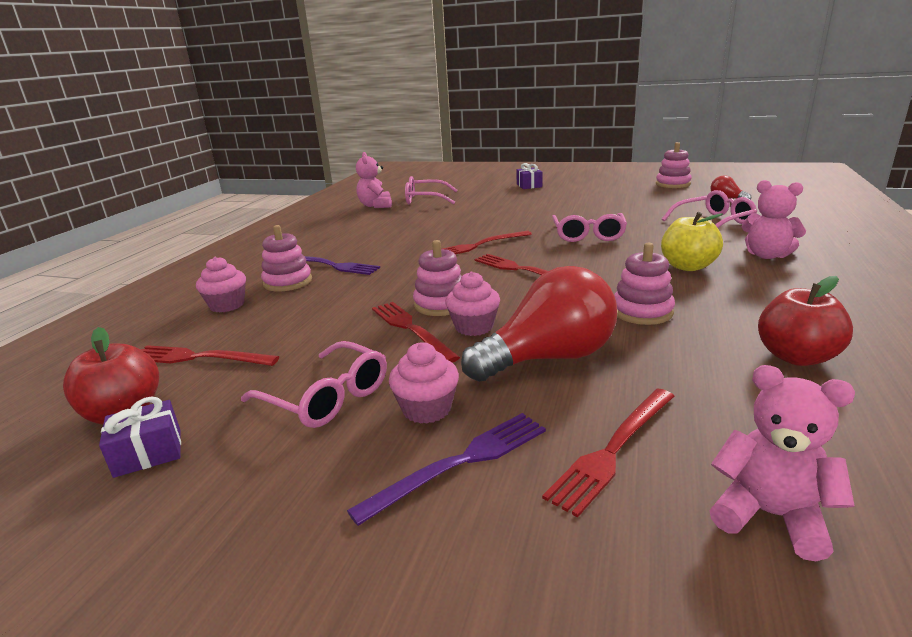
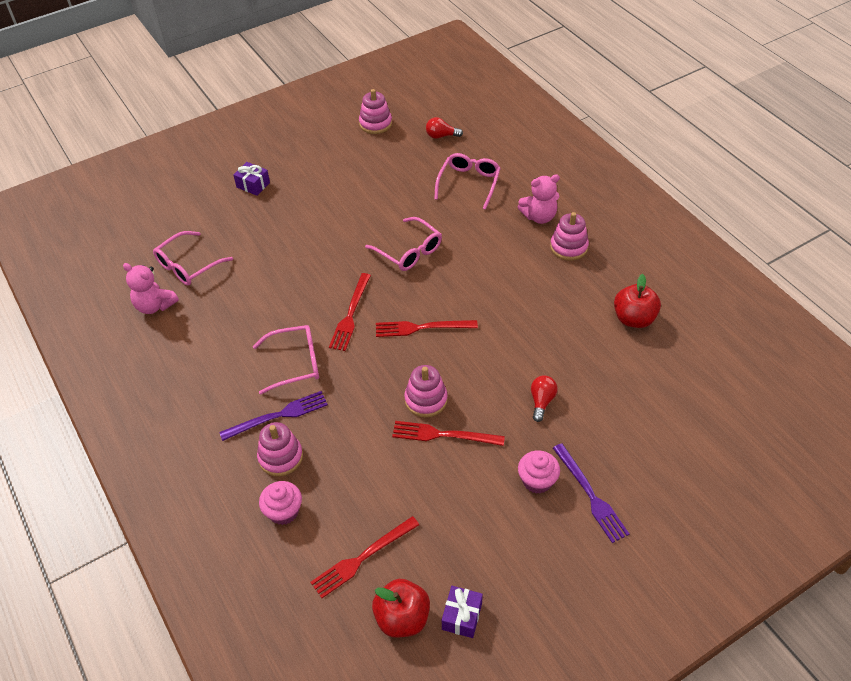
camera: 50 degrees left, 25 degrees up
pink glasses [241,341,387,428] -> pink glasses moved to [253,325,319,395]
purple fork [347,413,546,526] -> purple fork turned 150 degrees clockwise [553,443,629,543]
pink cupcake [445,272,500,336] -> none
red light bulb [461,266,617,382] -> red light bulb [531,375,558,422], size x0.45
red fork [542,389,675,517] -> none
pink stacking toy [614,242,675,325] -> pink stacking toy moved to [550,212,589,261]
yellow apple [661,212,723,271] -> none
pink teddy bear [709,365,855,561] -> none

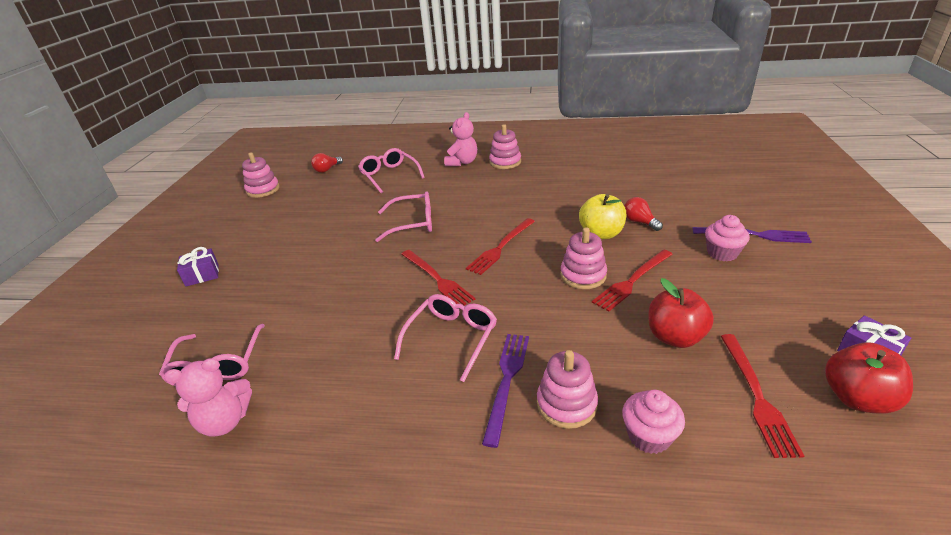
camera: 50 degrees left, 15 degrees down
red apple [614,274,661,328] -> red apple moved to [648,278,714,348]
none -> yellow apple [579,194,627,239]

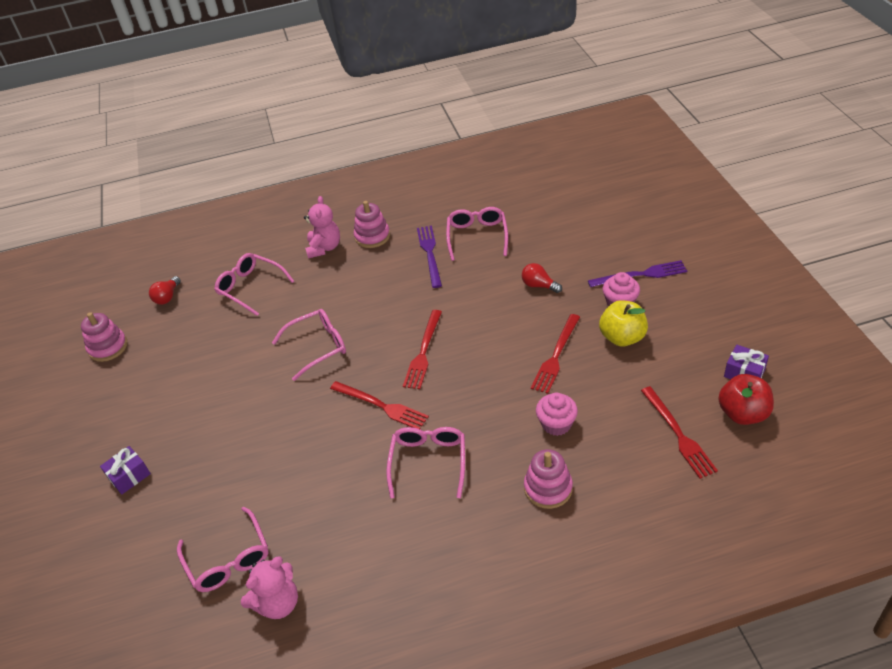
camera: 20 degrees left, 10 degrees up
purple fork [482,334,529,448] -> purple fork moved to [417,226,442,288]
pink stacking toy [560,227,607,289] -> none
yellow apple [579,194,627,239] -> yellow apple moved to [599,300,648,347]
pink cupcake [622,390,685,454] -> pink cupcake moved to [536,393,578,436]
red apple [648,278,714,348] -> none
none -> pink glasses [446,207,508,261]

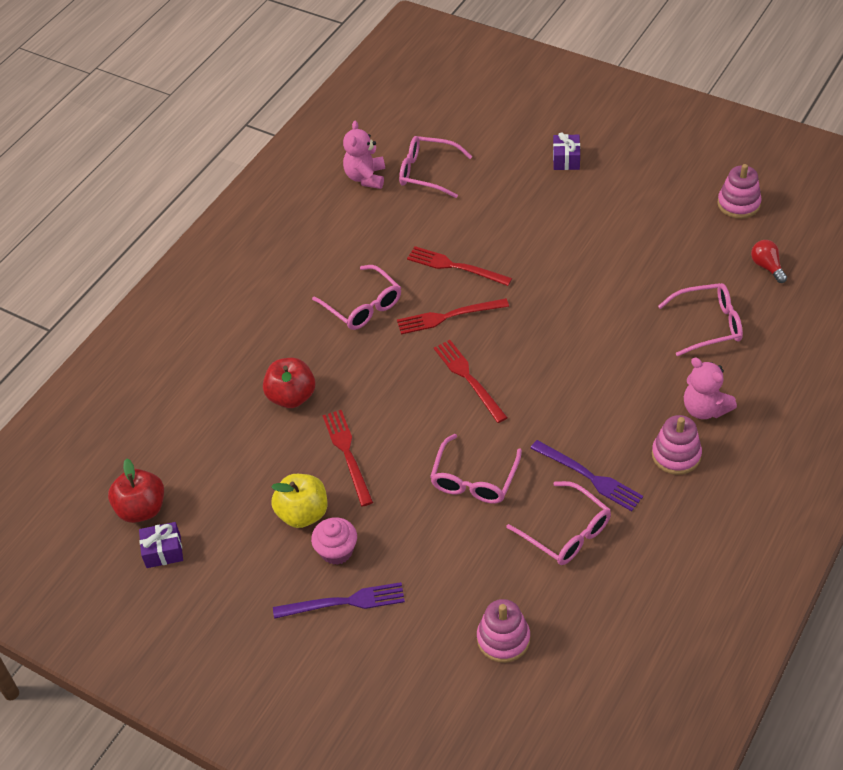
camera: 135 degrees right, 5 degrees up
pink glasses [272,309,346,381] -> pink glasses moved to [430,434,522,504]
red light bulb [522,263,562,293] -> none
pink stacking toy [524,449,573,509] -> pink stacking toy moved to [477,599,530,663]
pink cupcake [536,393,578,436] -> red apple [263,358,315,408]
purple fork [588,260,687,287] -> purple fork turned 135 degrees counterclockwise [273,582,405,619]
red fork [641,386,718,479] -> red fork moved to [407,246,512,286]

